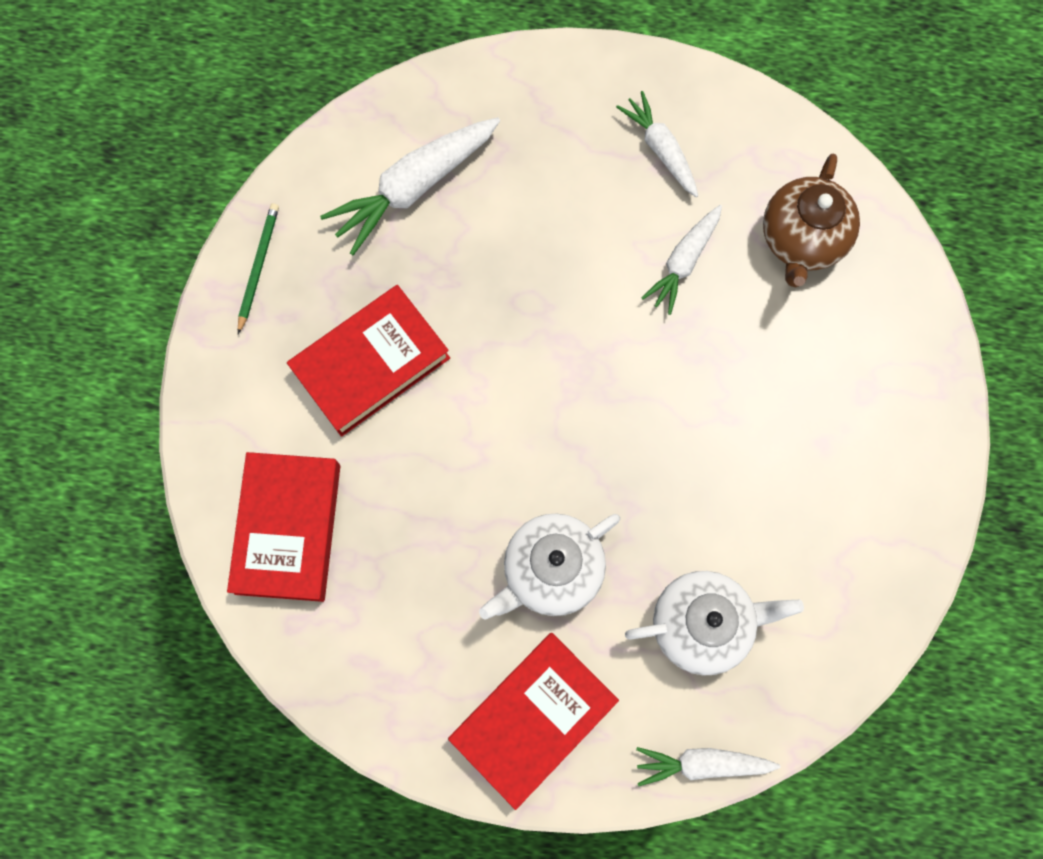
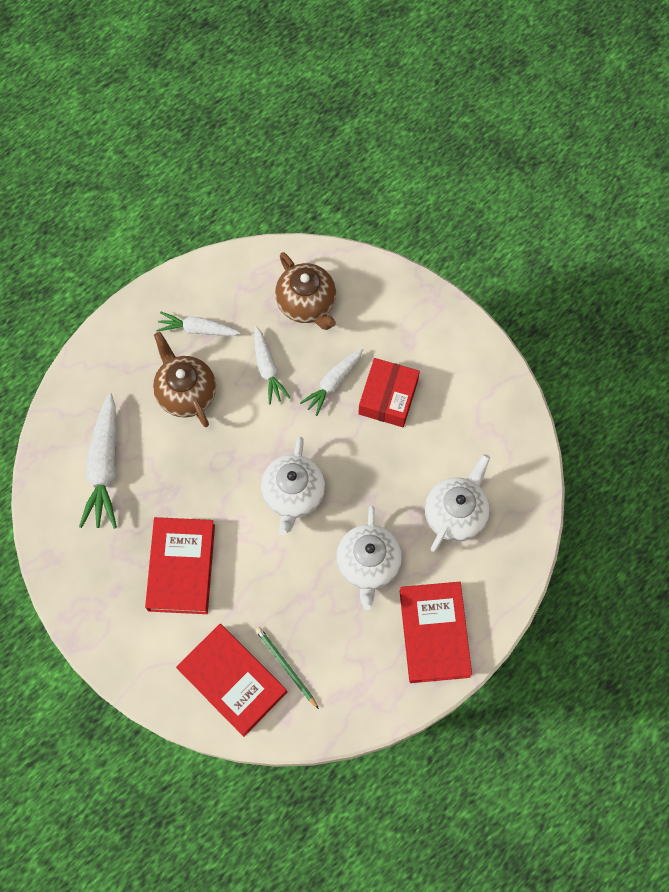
camera: 50 degrees left, 5 degrees down
green pencil [238,203,279,334] -> green pencil moved to [255,627,319,709]
white carrot [636,747,781,786] -> white carrot moved to [300,348,363,416]
none -> brown teapot [153,332,216,427]
none -> white teapot [261,437,325,535]
none -> red box [358,358,420,427]

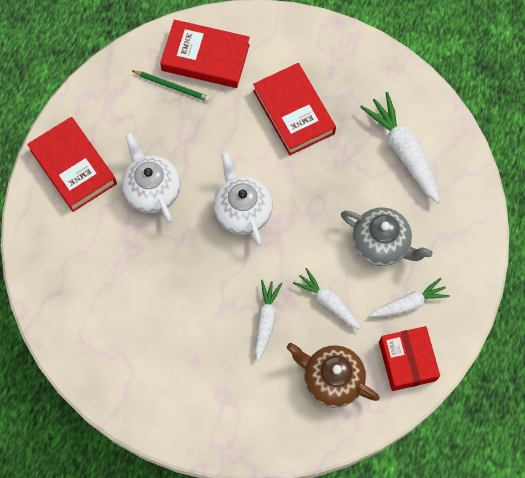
camera: 150 degrees right, 0 degrees up
brown teapot [153,332,216,427] -> grey teapot [341,208,433,266]
red box [358,358,420,427] -> red box moved to [379,326,440,391]
white teapot [425,454,490,552] -> none

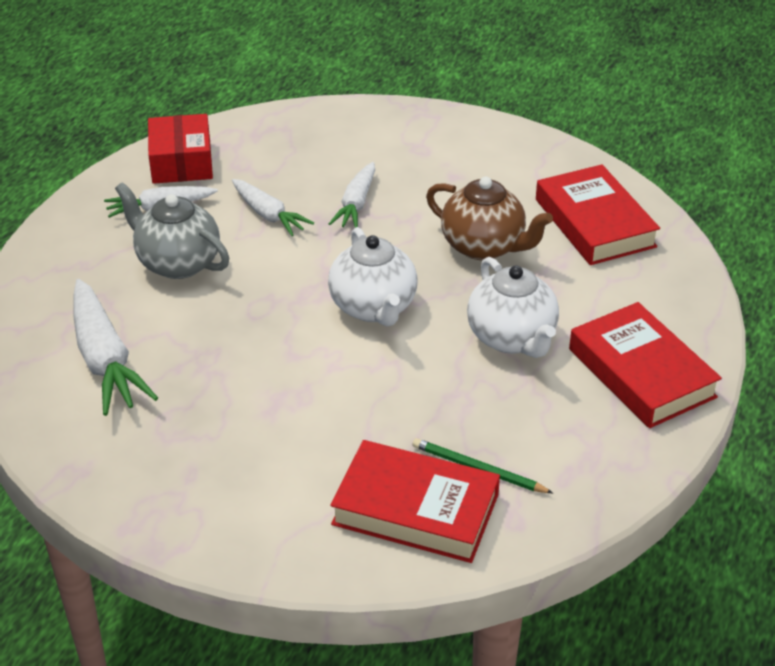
camera: 175 degrees left, 30 degrees down
red book [253,63,336,155] -> red book moved to [536,165,660,265]
brown teapot [287,343,380,408] -> brown teapot moved to [426,176,553,260]

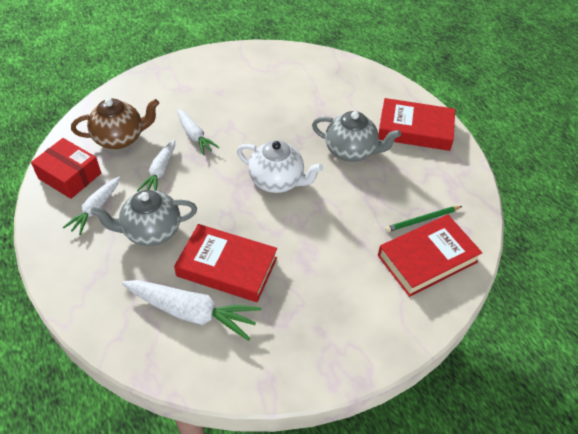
camera: 50 degrees left, 10 degrees up
white carrot [232,179,314,236] -> white carrot turned 105 degrees clockwise [137,139,175,191]
brown teapot [426,176,553,260] -> brown teapot moved to [71,98,159,149]
white teapot [467,257,559,358] -> grey teapot [312,111,401,162]
red book [536,165,660,265] -> red book moved to [174,224,277,302]

